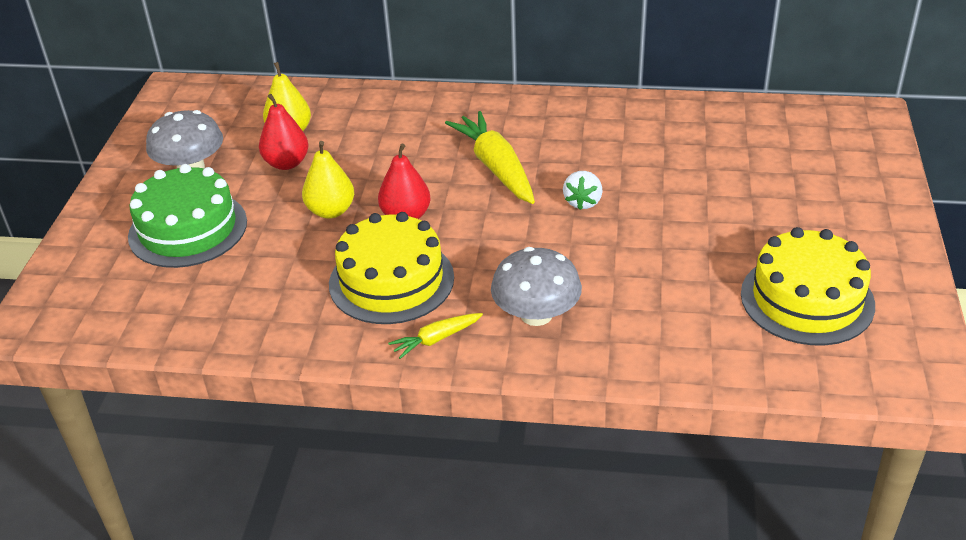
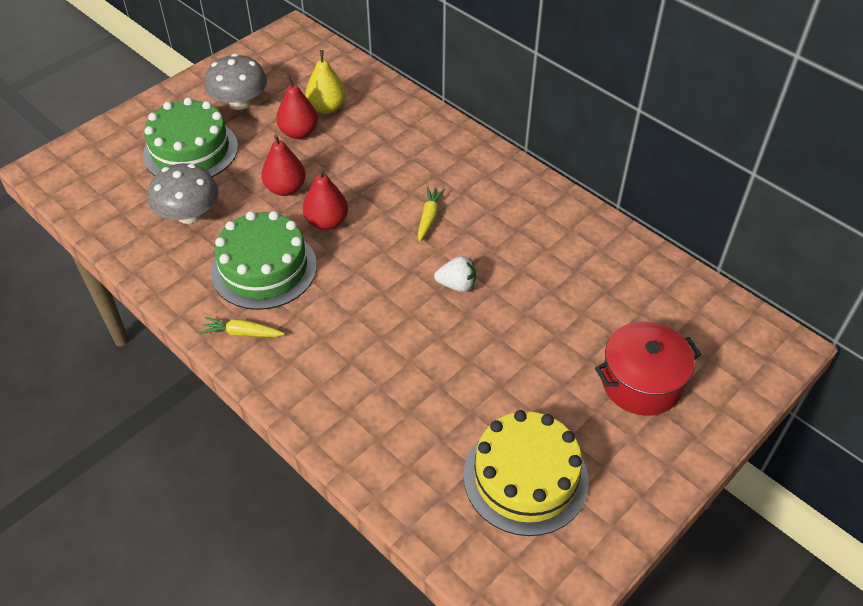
camera: 35 degrees right, 10 degrees up
yellow pear [302,141,354,219] -> red pear [261,134,306,196]
yellow cake [329,212,454,324] -> green cake [211,211,317,310]
yellow carrot [445,111,535,204] -> yellow carrot [418,186,445,242], size x0.51
grey mushroom [491,247,582,326] -> grey mushroom moved to [148,163,218,224]
white strawberry [563,171,603,210] -> white strawberry turned 135 degrees counterclockwise [434,256,476,292]
none -> red pot [595,321,701,416]

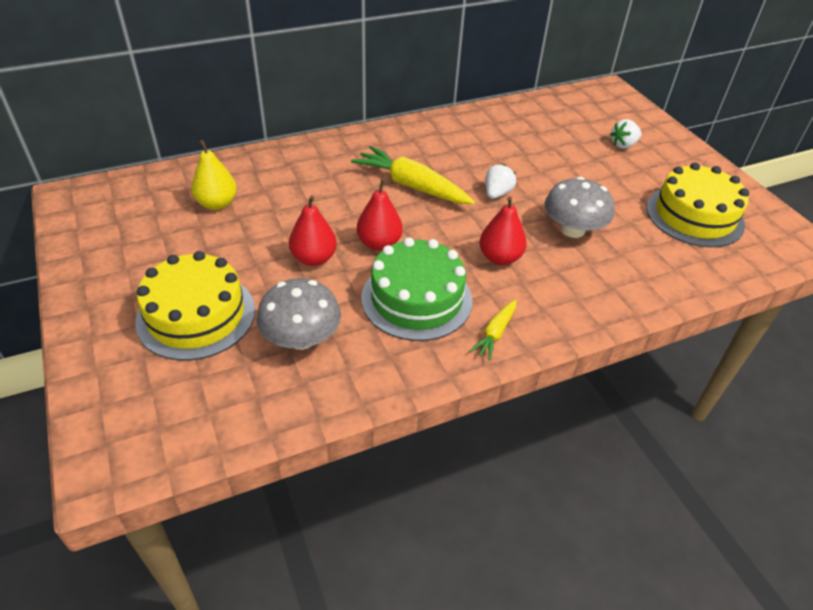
camera: 70 degrees left, 5 degrees down
green cake [143,97,238,177] -> yellow cake [135,251,255,361]
grey mushroom [205,54,267,110] -> grey mushroom moved to [545,177,614,238]
red pear [276,76,318,139] -> red pear moved to [479,196,527,265]
yellow carrot [418,186,445,242] -> yellow carrot [351,146,475,204], size x1.94
red pot [595,321,701,416] -> white strawberry [610,119,642,149]

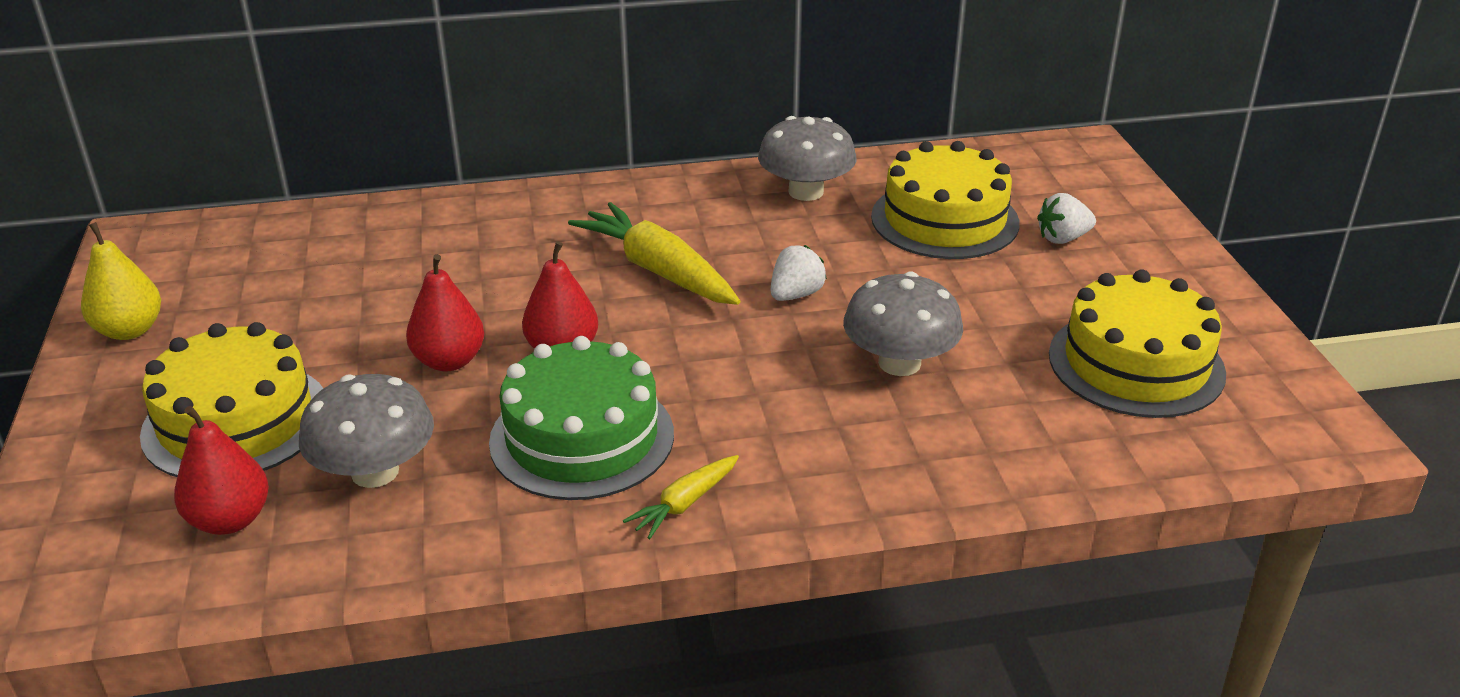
camera: 15 degrees right, 10 degrees down
yellow pear [191,140,237,210] -> yellow pear moved to [81,222,161,340]
red pear [479,196,527,265] -> red pear moved to [174,406,269,535]
none -> grey mushroom [758,116,856,201]
none -> yellow cake [871,141,1020,259]

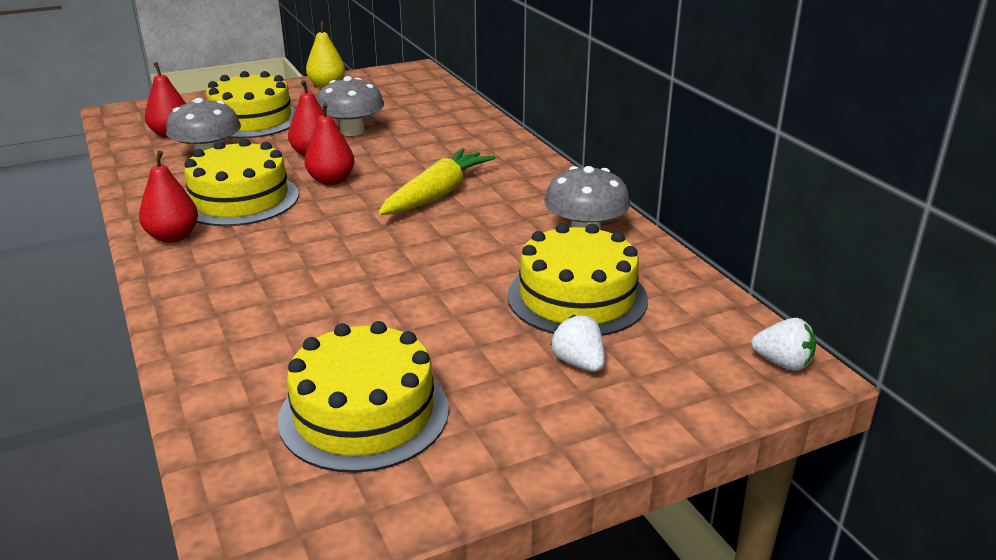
camera: 75 degrees right, 5 degrees down
green cake [489,336,674,500] -> yellow cake [184,139,299,226]
yellow carrot [623,455,739,539] -> red pear [139,150,198,243]
white strawberry [771,245,827,301] -> white strawberry moved to [751,318,816,371]
grey mushroom [843,272,963,376] -> grey mushroom moved to [317,76,384,136]

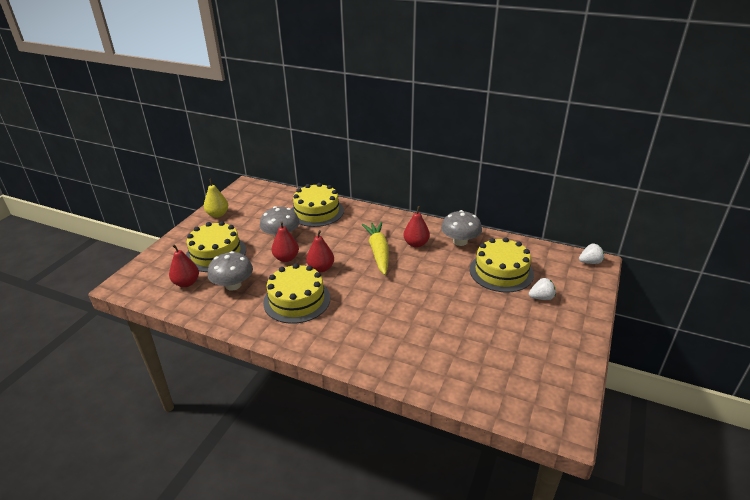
camera: 40 degrees left, 5 degrees up
red pear [139,150,198,243] -> red pear moved to [404,206,430,248]
yellow cake [278,321,449,473] -> yellow cake moved to [292,183,344,227]
white strawberry [551,315,605,372] -> white strawberry turned 150 degrees clockwise [529,278,556,300]

